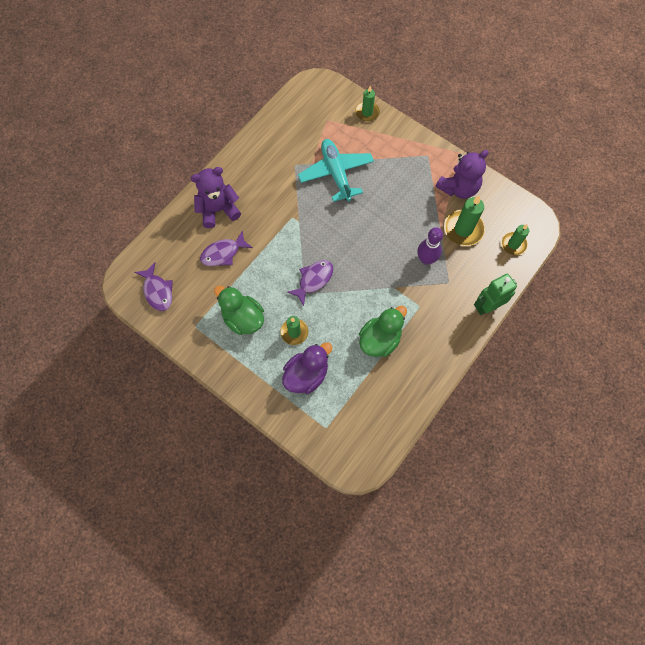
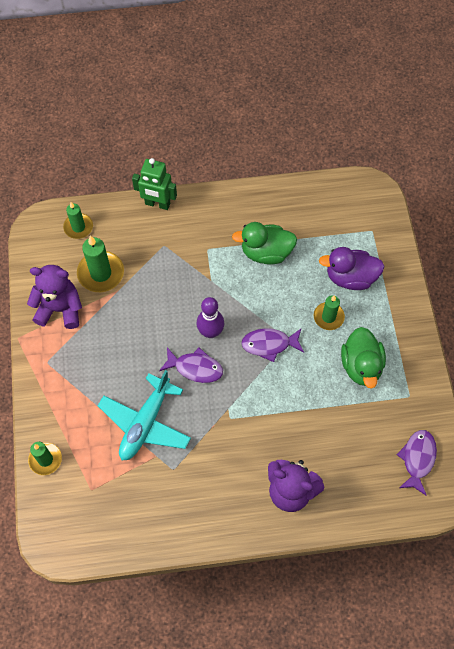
camera: 135 degrees left, 5 degrees down
purple fish [200,230,253,266] -> purple fish moved to [159,347,223,383]
purple bowling pin [417,227,443,265] -> purple bowling pin moved to [197,297,224,338]

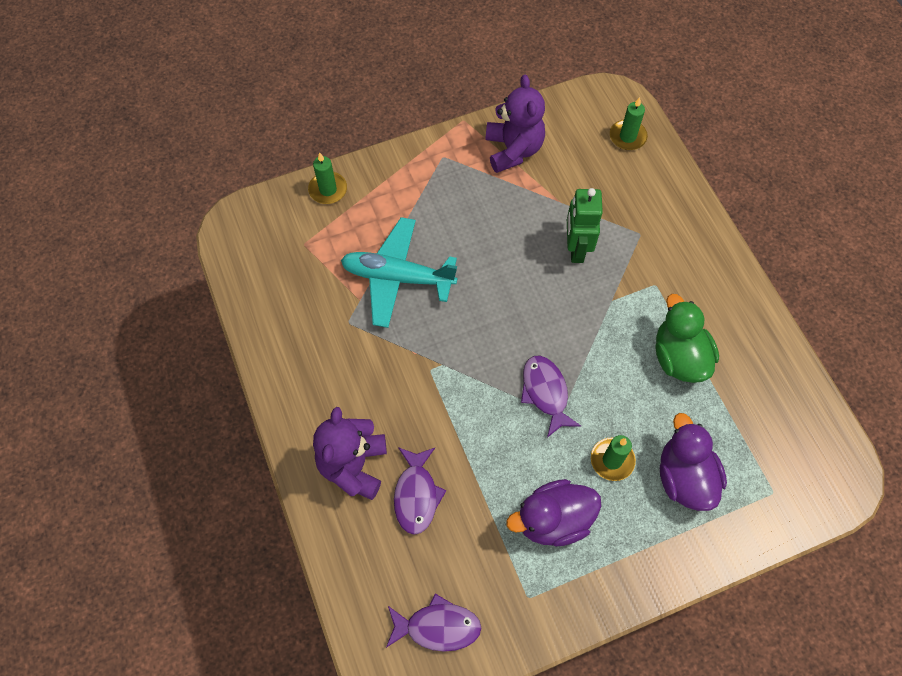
camera: 75 degrees right, 0 degrees up
green candle [77,236,124,292] -> none
green robot [132,158,177,210] -> green robot moved to [567,188,603,263]
purple fish [159,347,223,383] -> purple fish moved to [394,447,446,535]
purple bowling pin [197,297,224,338] -> none
green duck [341,327,386,389] -> purple duck [506,479,601,546]

